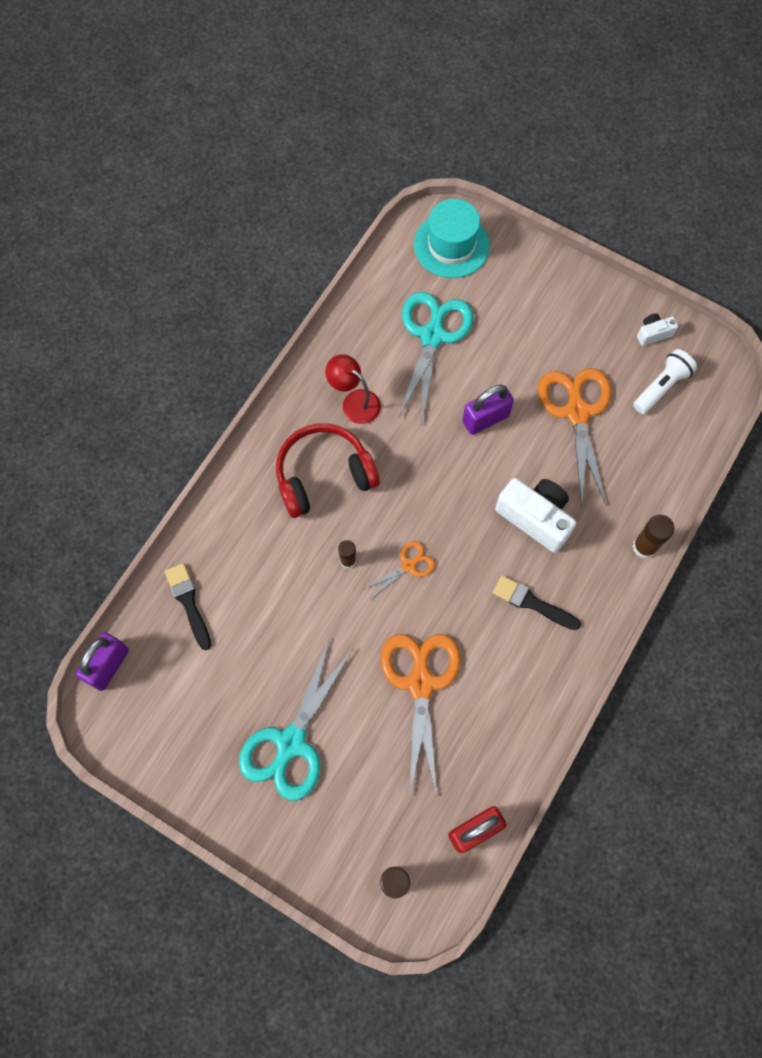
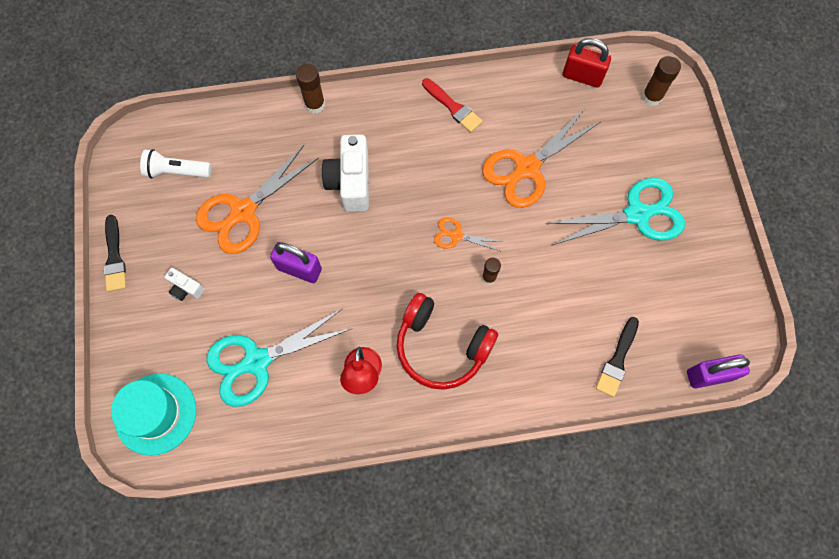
camera: 130 degrees left, 0 degrees up
black brush [493,575,581,630] -> black brush moved to [103,215,126,292]
white camera [637,313,678,346] -> white camera moved to [165,268,205,301]
none -> red brush [422,78,483,133]

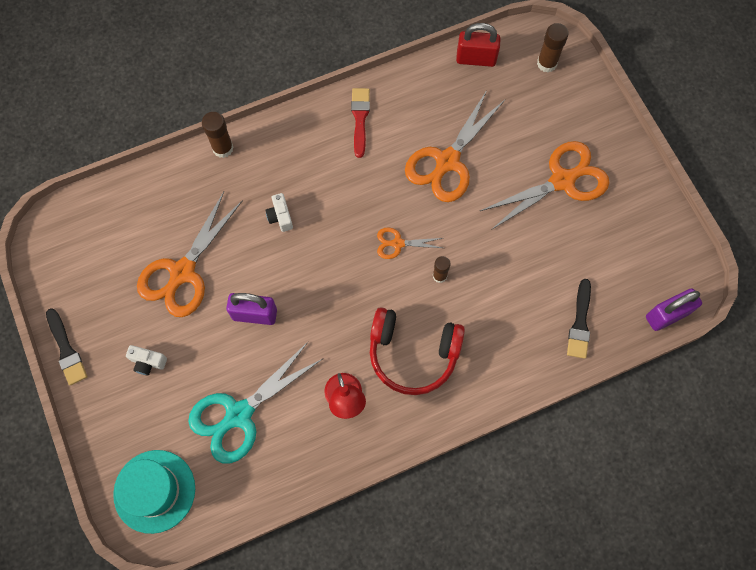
camera: 15 degrees left, 0 degrees up
white flashlight [140,149,212,179] -> none
white camera [322,135,369,212] -> white camera [265,193,293,232], size x0.50
red brush [422,78,483,133] -> red brush turned 120 degrees counterclockwise [351,88,370,158]
turquoise scissors [546,178,685,245] -> orange scissors [480,141,610,230]

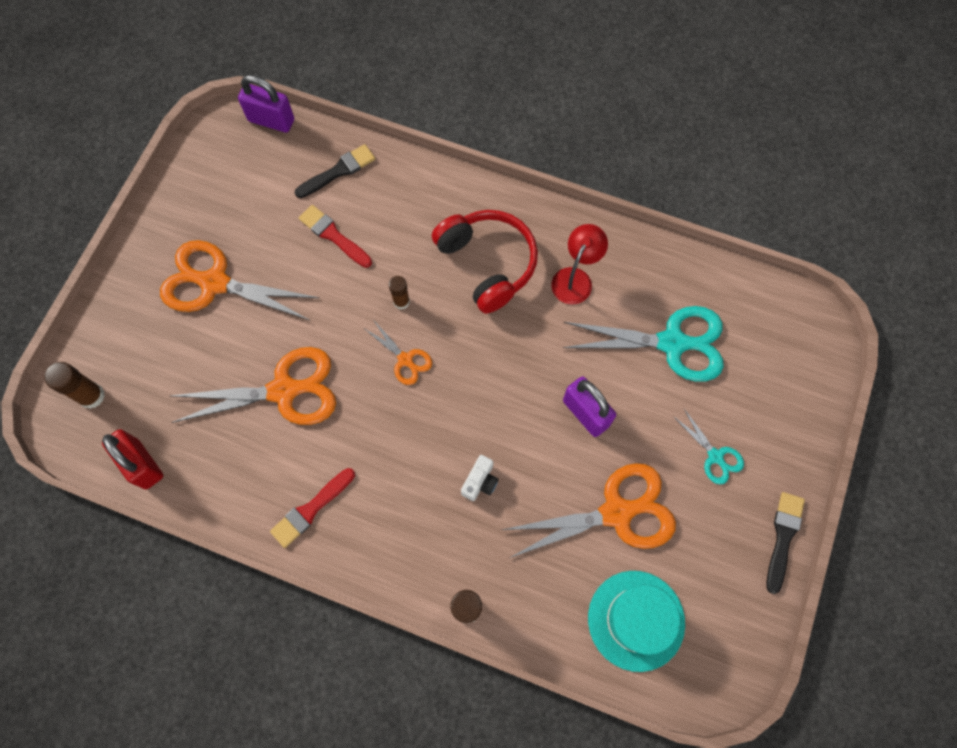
camera: 135 degrees left, 0 degrees up
turquoise hat [113,450,195,534] -> turquoise hat moved to [588,571,685,672]
white camera [126,345,167,375] -> turquoise scissors [673,409,744,485]
none -> red brush [299,205,372,268]

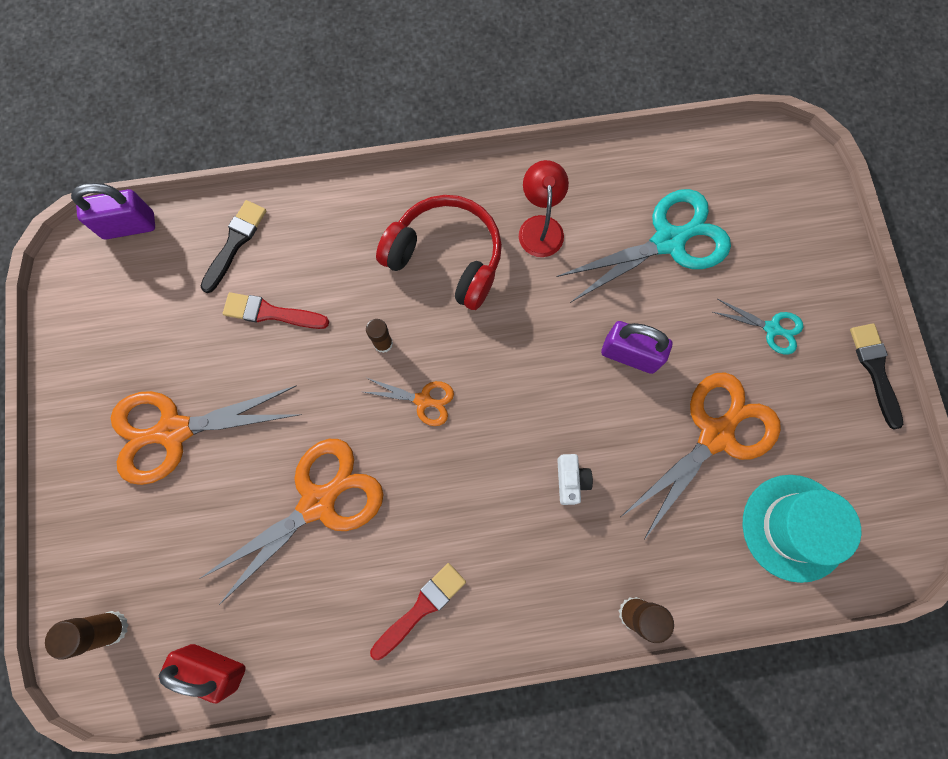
camera: 30 degrees left, 5 degrees up
red brush [270,468,355,548] -> red brush turned 150 degrees counterclockwise [370,563,466,660]

